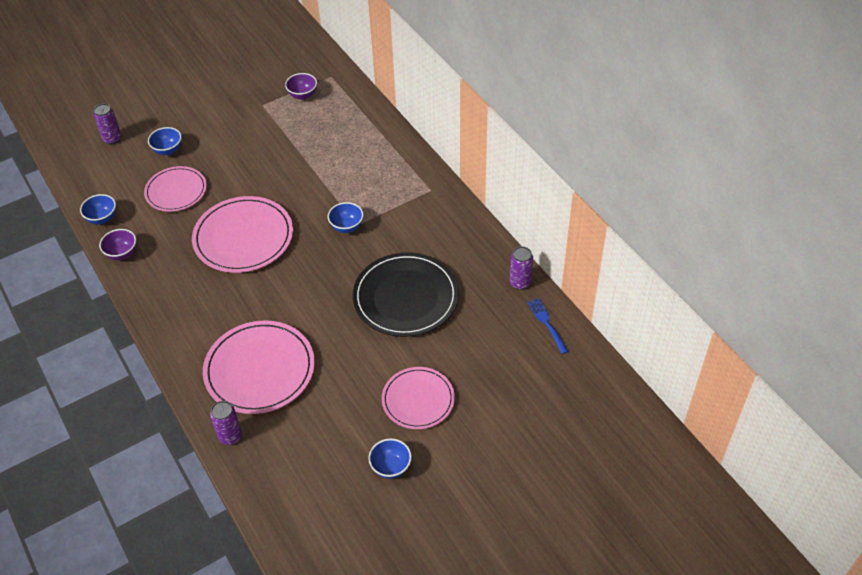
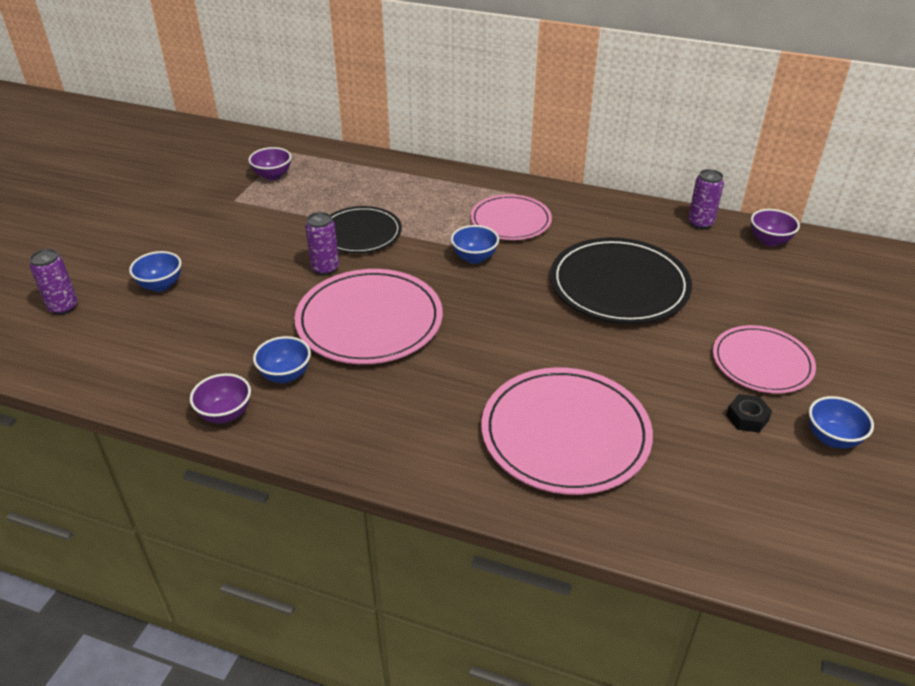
camera: 40 degrees left, 10 degrees down
blue bowl [80,194,116,224] -> blue bowl moved to [253,336,311,383]
pink plate [144,166,207,212] -> pink plate moved to [471,194,552,240]
purple can [210,401,242,445] -> purple can moved to [305,212,339,275]
blue fork [527,298,569,354] -> purple bowl [751,209,800,246]
none -> black plate [331,206,402,254]
none -> black nut [726,394,772,433]

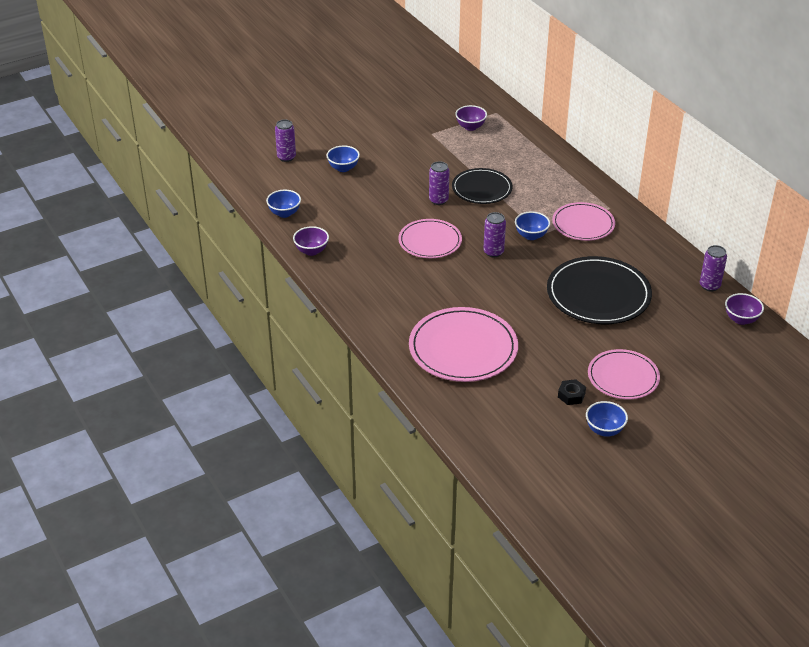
camera: 40 degrees right, 0 degrees up
blue bowl [253,336,311,383] -> blue bowl moved to [266,190,301,218]
pink plate [295,269,443,364] -> pink plate [398,219,462,258], size x0.64
none -> purple can [483,212,506,257]

